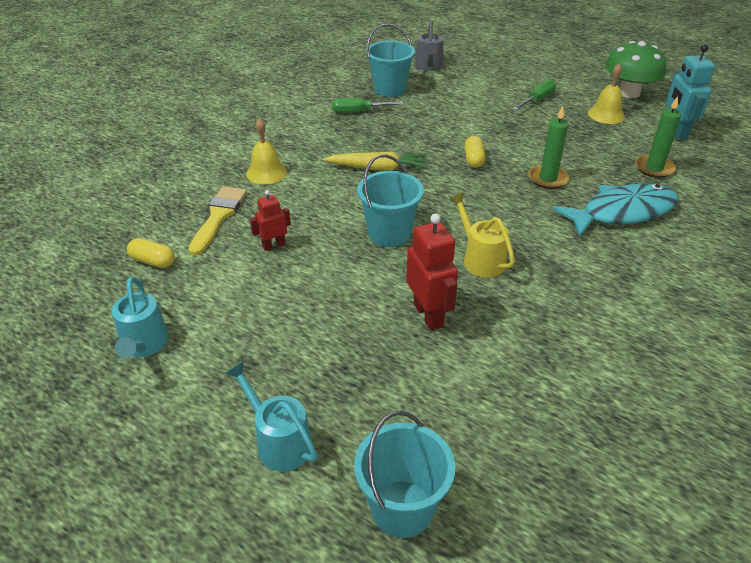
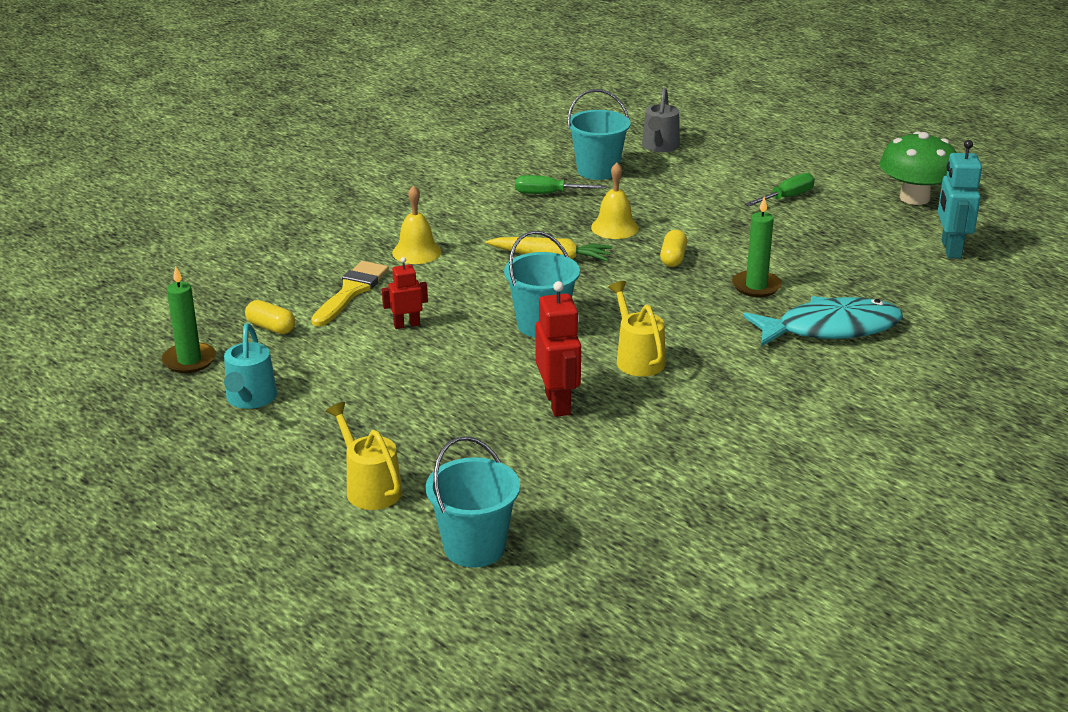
camera: 10 degrees right, 10 degrees down
turquoise watering can [225,362,318,472] -> yellow watering can [326,402,402,510]
yellow bell [588,63,625,124] -> yellow bell moved to [591,163,639,239]
green candle [635,96,681,178] -> green candle moved to [162,266,216,373]

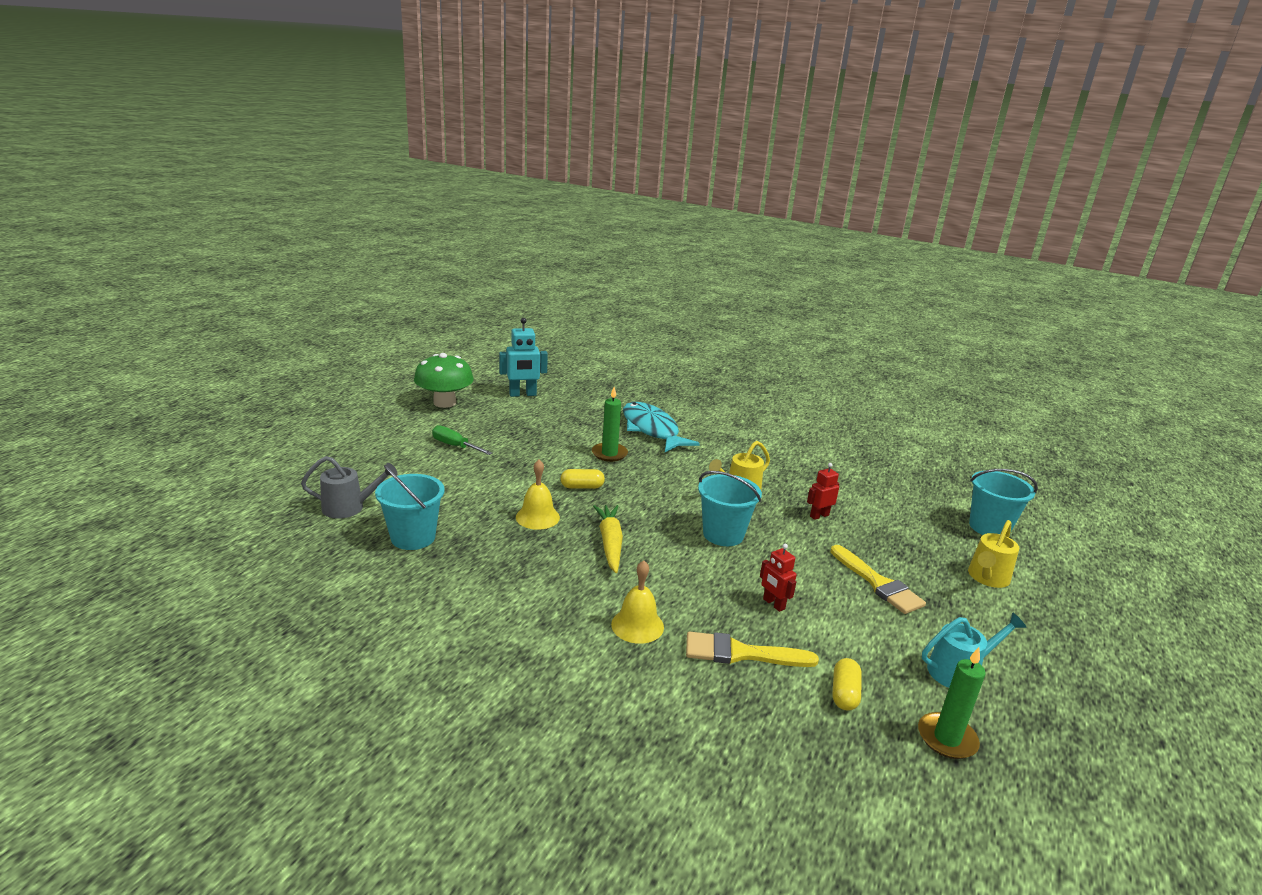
camera: 110 degrees left, 5 degrees down
green screwdriver [515,175,606,194] -> none
red robot [536,281,581,417] -> red robot [807,463,839,520], size x0.60
none -> yellow brush [830,545,926,614]

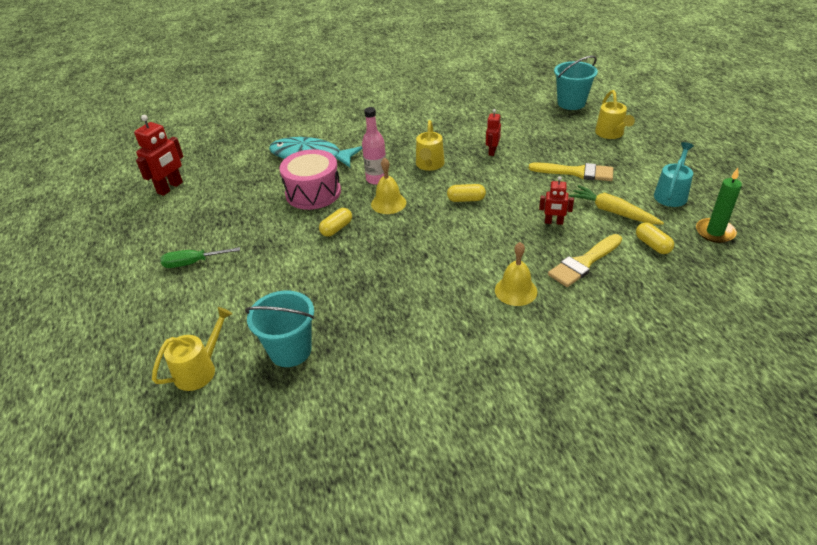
camera: 40 degrees left, 15 degrees up
grey watering can [301,456,398,519] -> yellow watering can [152,307,232,391]
green mushroom [414,353,474,408] -> none
turquoise robot [499,318,548,397] -> red robot [134,115,184,196]
yellow bell [516,460,560,530] -> yellow bell moved to [371,158,406,214]
green candle [592,387,628,462] -> pink drum [280,149,341,210]
yellow carrot [593,505,623,573] -> yellow carrot moved to [569,185,664,224]
turquoise bucket [698,471,762,546] -> yellow capsule [447,184,486,202]
none -> pink bottle [362,107,386,185]

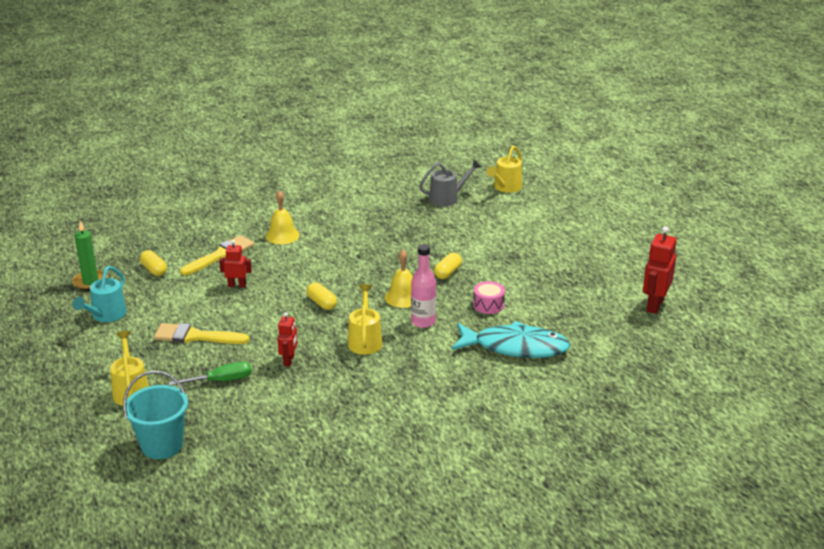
camera: 170 degrees right, 10 degrees down
green screwdriver [161,247,240,268] -> green screwdriver moved to [169,362,252,386]
turquoise bucket [245,290,315,367] -> grey watering can [419,160,481,206]
pink drum [280,149,341,210] -> pink drum [473,281,505,314], size x0.51
yellow capsule [447,184,486,202] -> yellow capsule turned 60 degrees clockwise [307,282,337,310]
yellow carrot [569,185,664,224] -> none

